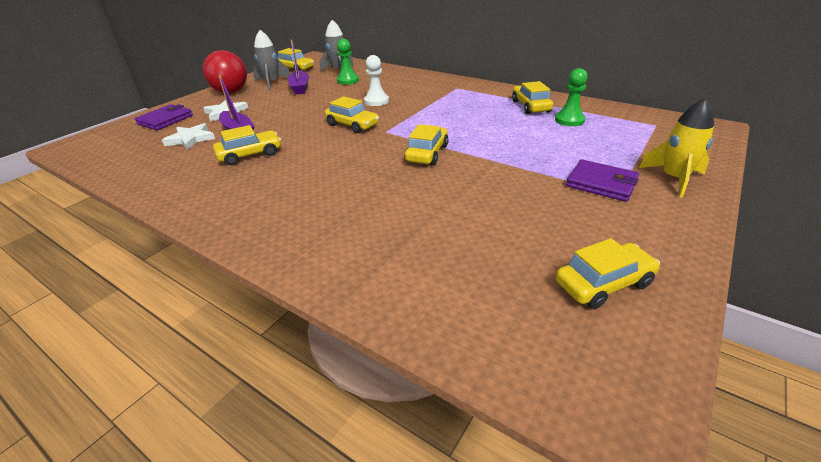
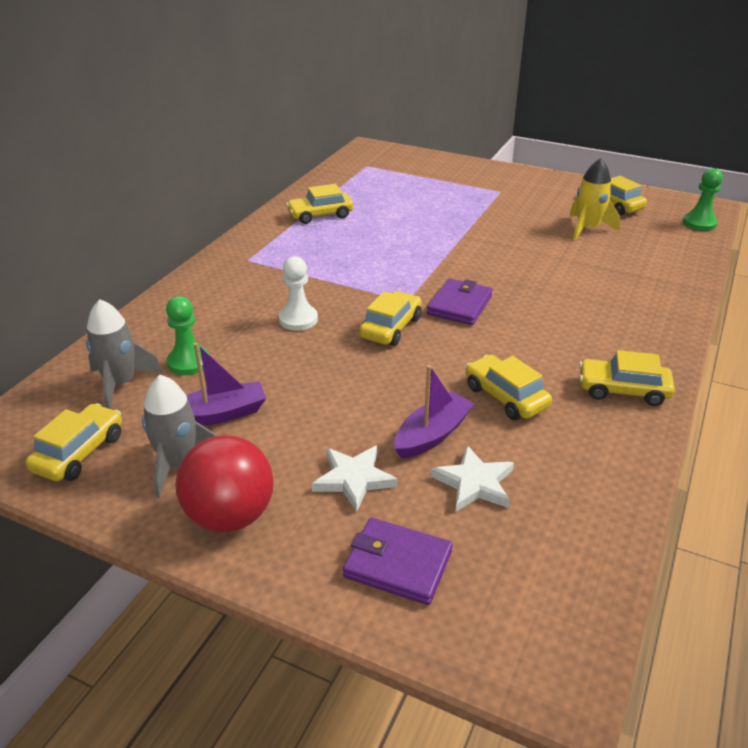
camera: 100 degrees left, 0 degrees up
yellow car [404,124,449,165] -> yellow car moved to [579,350,675,406]
green pawn [555,68,588,126] -> green pawn moved to [683,168,723,231]
purple wallet [566,159,639,202] -> purple wallet moved to [427,278,492,325]
yellow rocket [639,98,714,198] -> yellow rocket moved to [569,158,620,241]

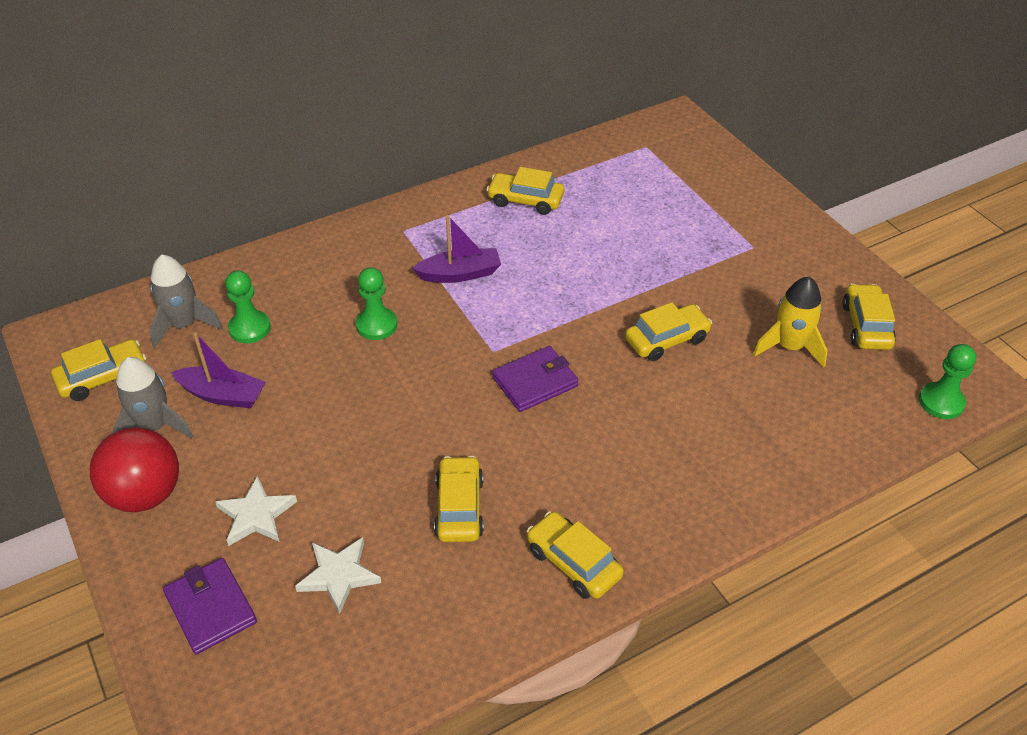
camera: 35 degrees right, 10 degrees up
white pawn [279,256,318,331] -> green pawn [356,267,397,340]
yellow car [359,291,422,346] -> yellow car moved to [625,302,712,361]
purple boat [394,365,475,459] -> purple boat moved to [412,215,501,283]

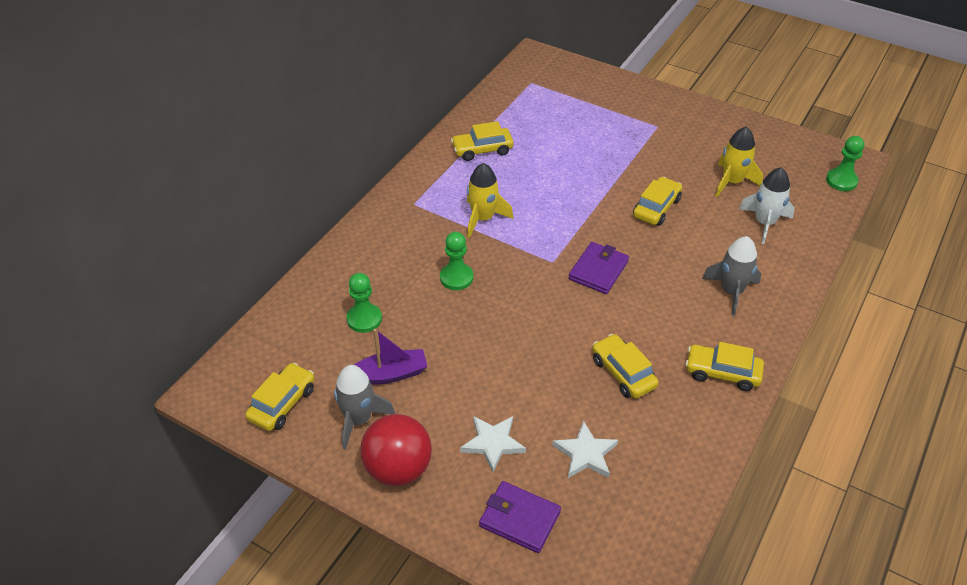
camera: 30 degrees left, 0 degrees up
grey rocket [150,255,223,348] -> grey rocket moved to [702,236,761,317]
purple boat [412,215,501,283] -> yellow rocket [467,163,513,238]
yellow car [842,284,896,350] -> none
none -> white rocket [739,167,795,244]

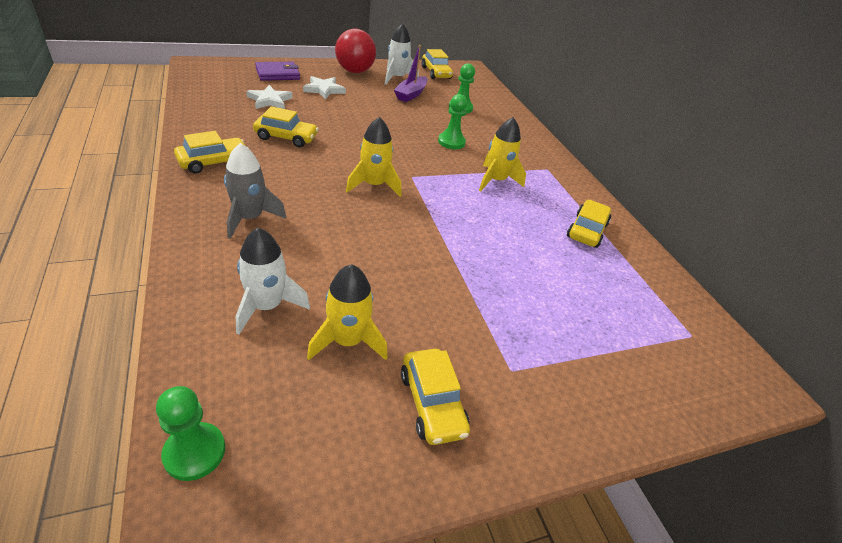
camera: 125 degrees right, 5 degrees down
grey rocket [334,365,395,450] -> white rocket [385,23,419,85]
purple wallet [568,242,629,294] -> yellow rocket [346,117,401,197]
yellow car [633,177,682,226] -> yellow car moved to [401,349,470,445]

